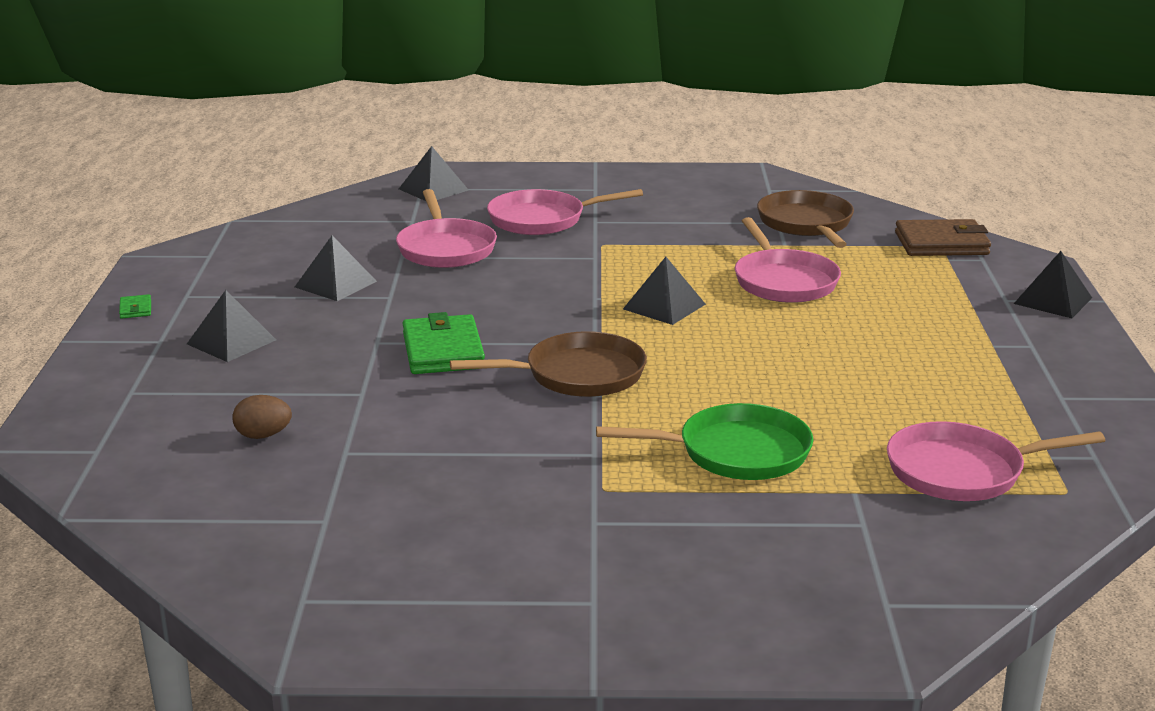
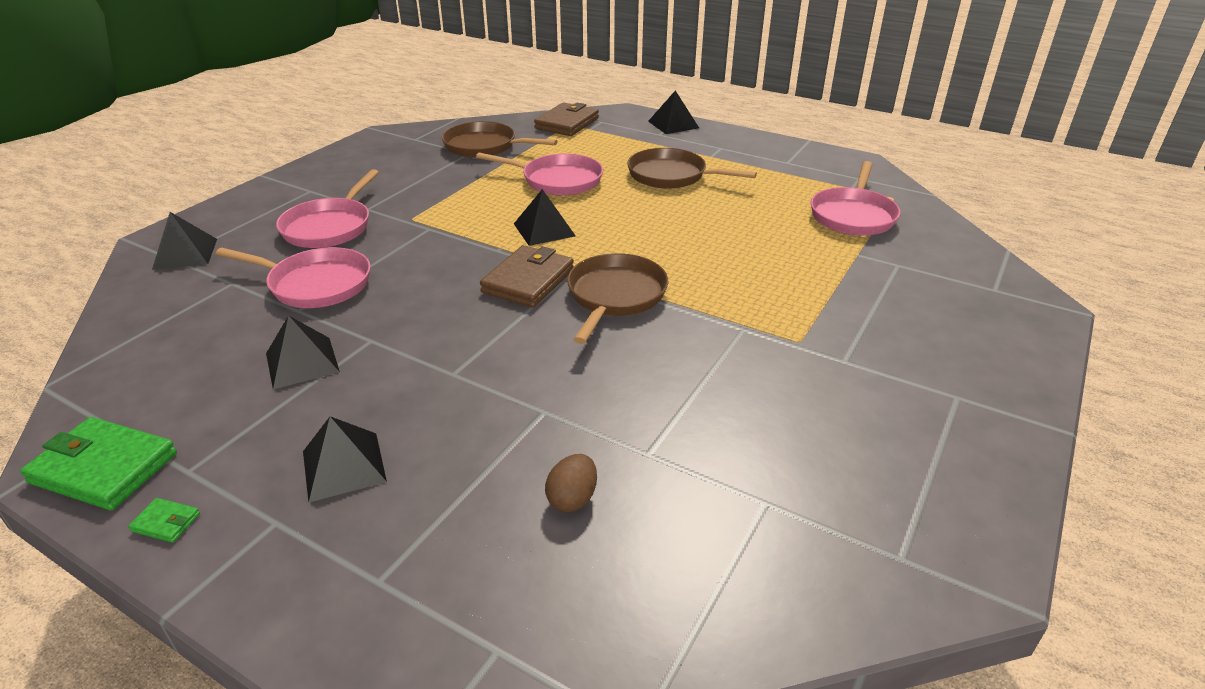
camera: 60 degrees left, 10 degrees up
green wallet [403,312,485,374] -> green wallet moved to [20,417,177,510]
green pan [596,403,813,480] -> none
none -> brown wallet [480,245,574,308]
none -> brown pan [627,148,757,189]

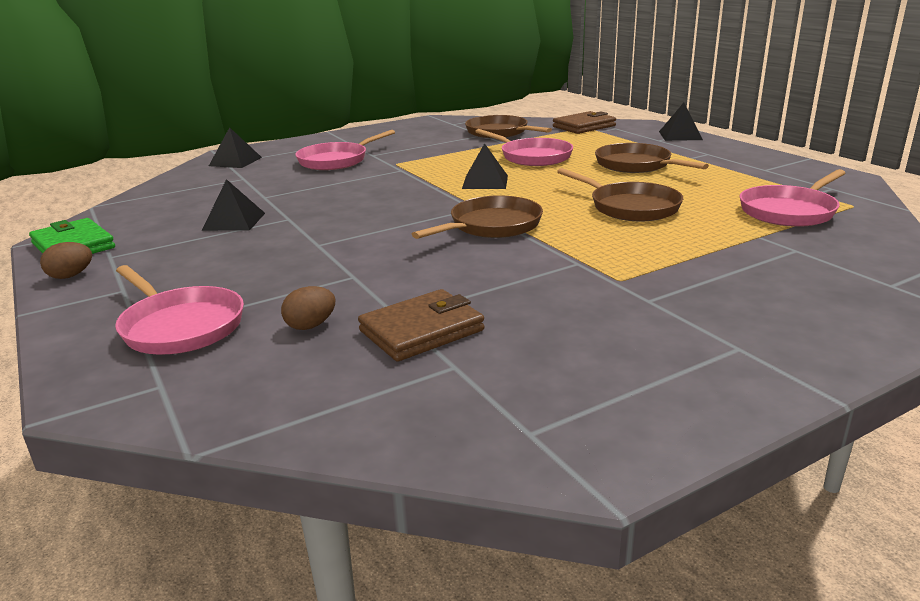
camera: 30 degrees right, 10 degrees down
green wallet [128,498,200,543] -> brown egg [40,242,92,279]
pink pan [216,247,371,308] -> pink pan moved to [115,265,244,354]
black pyramid [303,416,387,502] -> none
brown wallet [480,245,574,308] -> brown wallet moved to [358,289,484,361]
none -> brown pan [557,168,683,221]

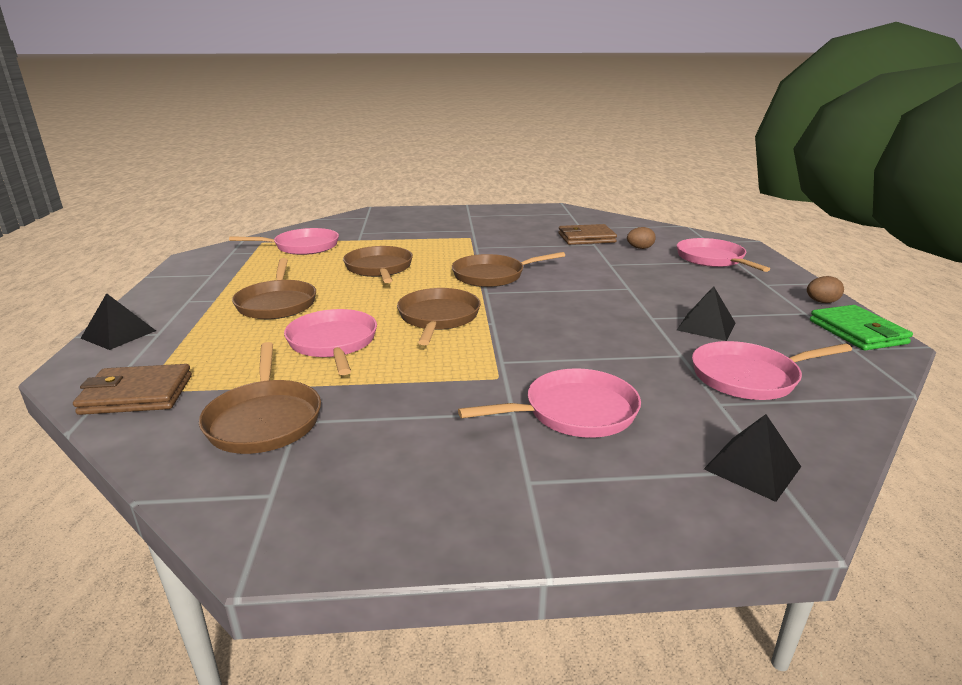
camera: 155 degrees left, 0 degrees up
black pyramid [462,143,508,189] -> brown pan [397,288,481,345]
none -> pink pan [692,341,852,400]

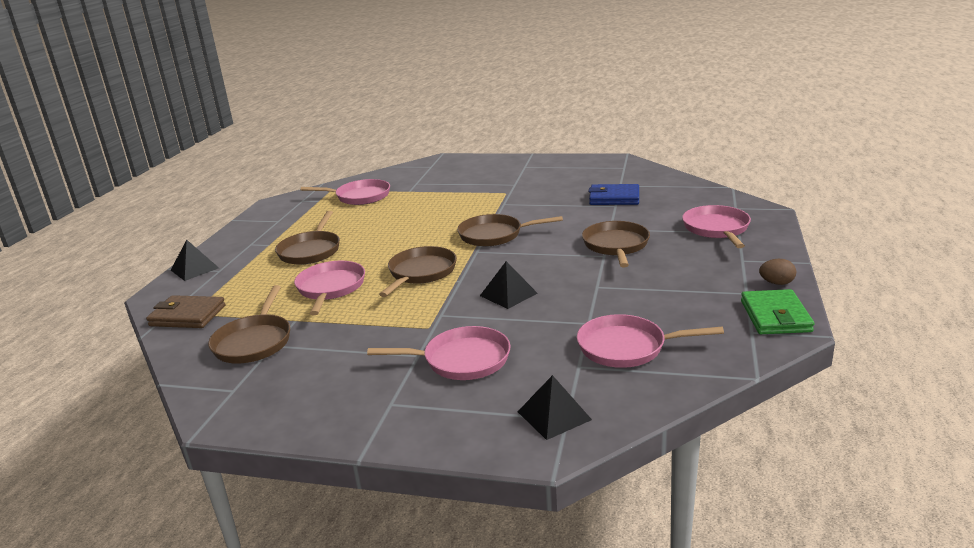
camera: 20 degrees right, 0 degrees up
brown pan [343,246,413,283] -> brown pan moved to [582,221,650,267]
brown wallet [558,224,617,245] -> blue wallet [588,184,639,205]
brown egg [627,227,656,249] -> none
black pyramid [677,286,735,341] -> black pyramid moved to [480,261,538,309]

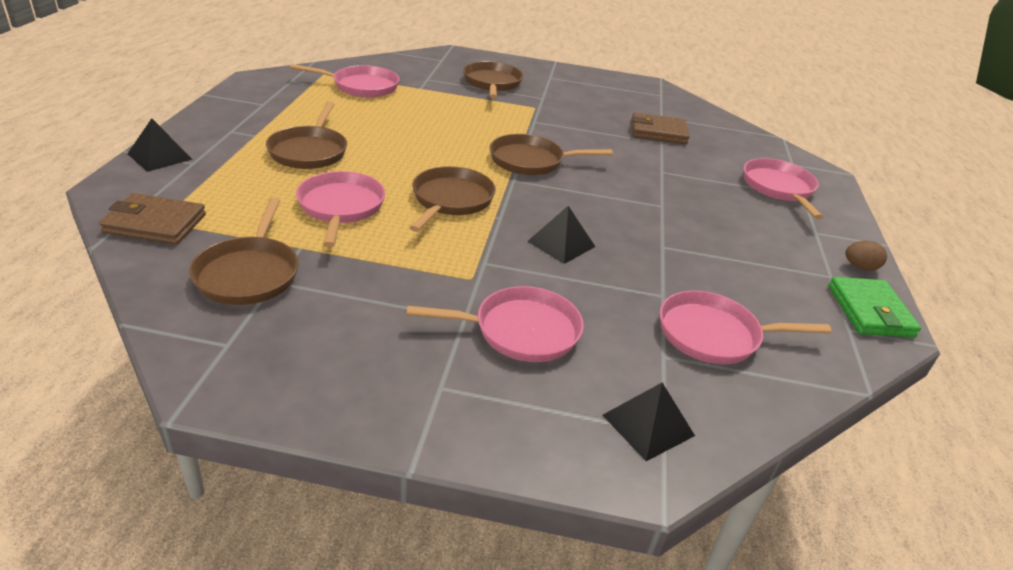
camera: 10 degrees left, 10 degrees up
brown pan [582,221,650,267] -> brown pan moved to [463,61,523,99]
blue wallet [588,184,639,205] -> brown wallet [631,112,690,144]

